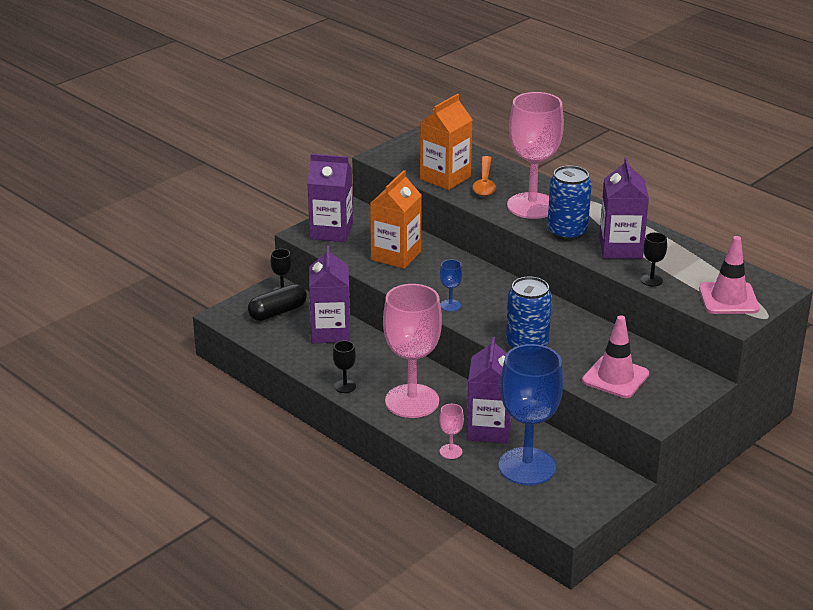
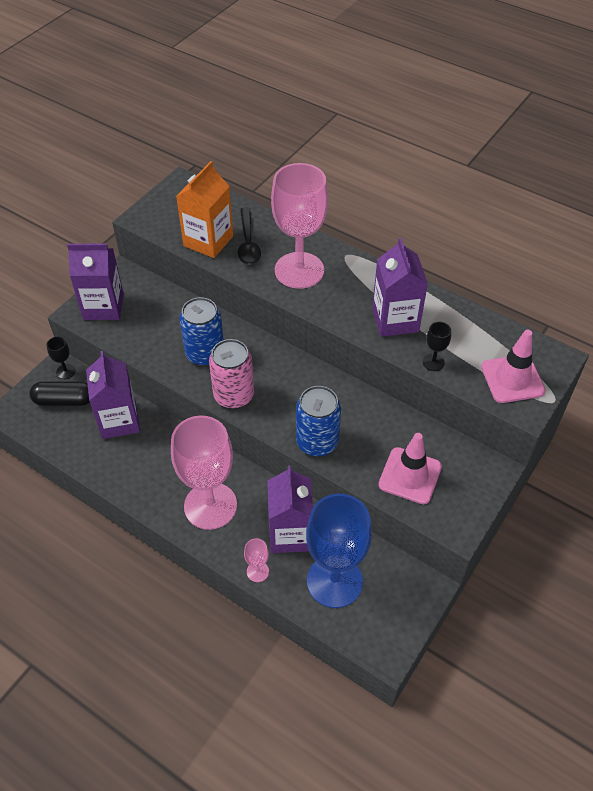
camera: 10 degrees left, 20 degrees up
black capsule [248,284,307,321] -> black capsule turned 45 degrees clockwise [29,381,90,406]
black goblet [333,340,356,393] -> none
orange carton [370,170,422,269] -> none
blue goblet [440,259,462,312] -> pink can [209,339,254,409]
orange spoon [473,156,496,196] -> black spoon [238,207,261,264]
blue can [547,165,592,241] -> blue can moved to [179,297,224,366]

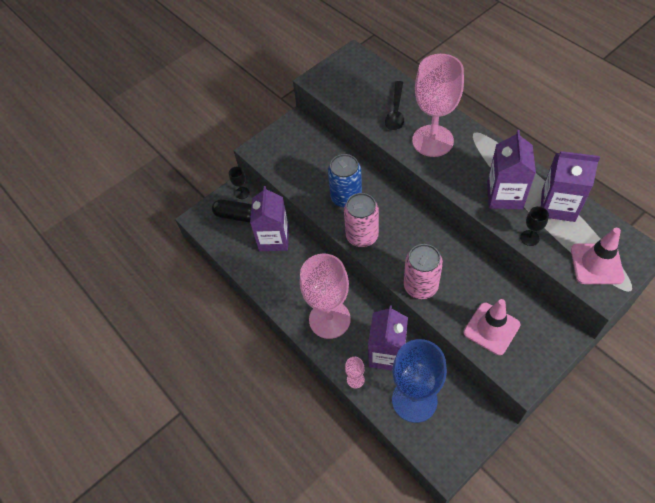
camera: 20 degrees right, 5 degrees up
purple carton [67,243,124,320] -> purple carton moved to [541,151,600,222]
orange carton [176,161,233,258] -> none
blue can [296,386,341,456] -> pink can [404,244,443,299]

